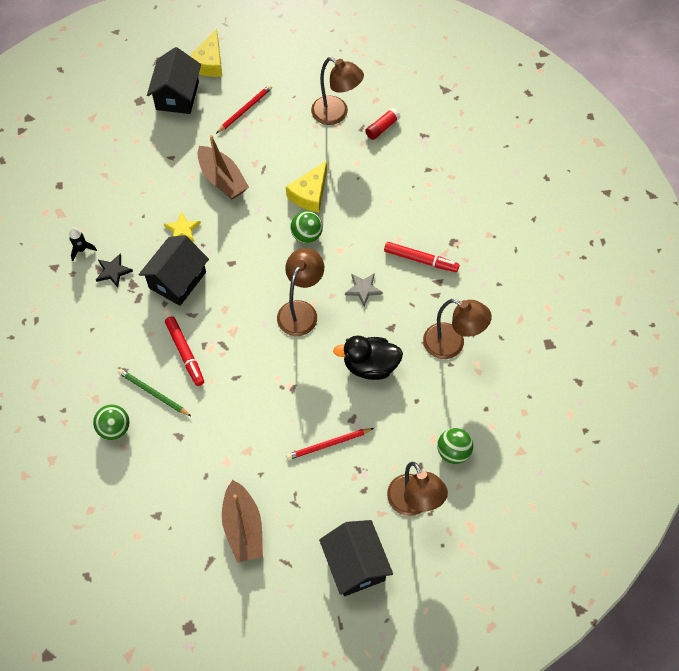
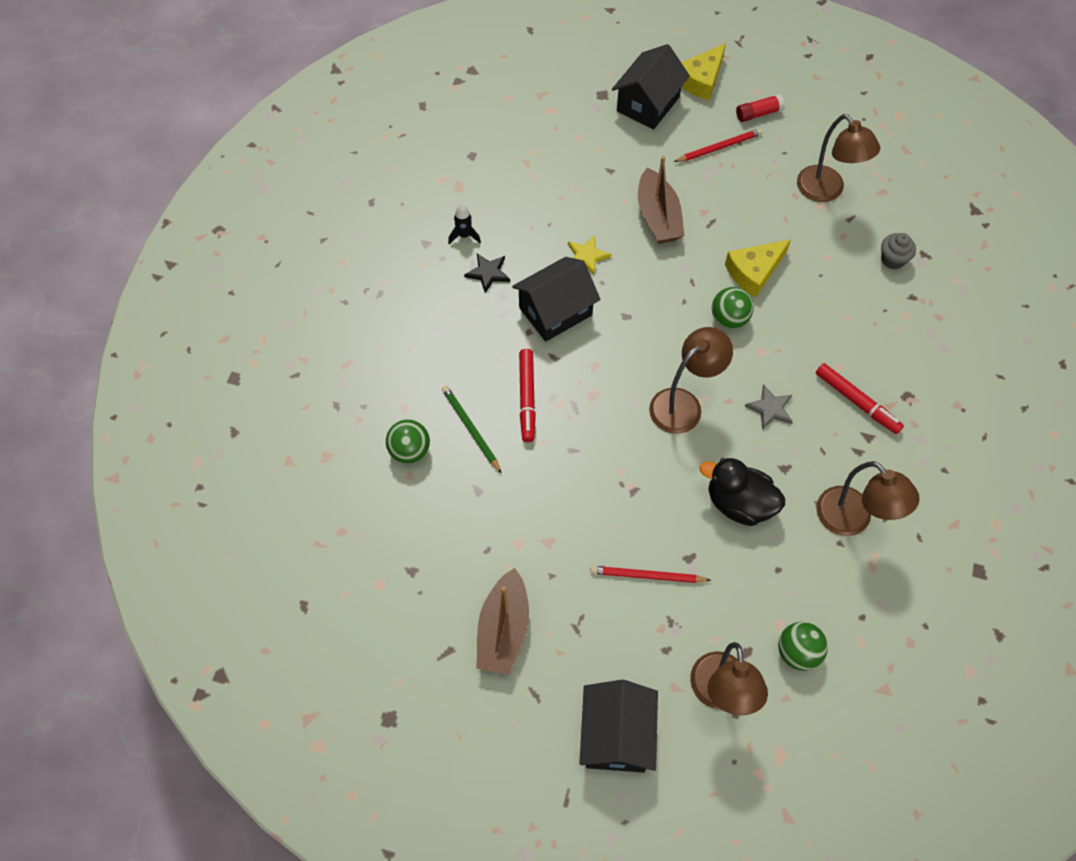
camera: 25 degrees right, 0 degrees up
red glue stick [365,108,400,140] -> red glue stick moved to [736,94,785,122]
none -> grey cupcake [881,233,916,270]

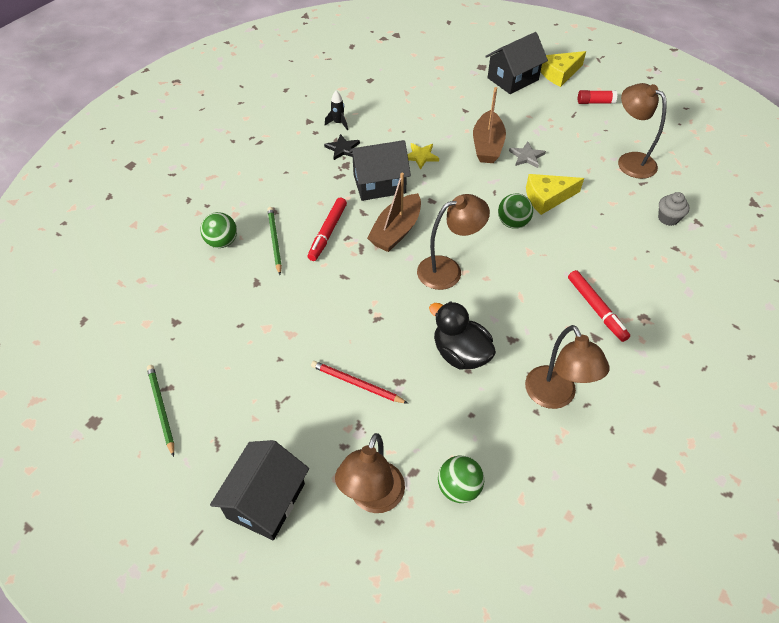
camera: 20 degrees right, 10 degrees down
brown boat [476,568,529,675] -> brown boat moved to [367,172,421,252]
red pencil [674,128,763,162] -> none
grey star [745,384,793,430] -> grey star moved to [509,142,546,168]
brown lamp [797,114,880,202] -> brown lamp turned 150 degrees clockwise [618,83,667,179]
none -> green pencil [147,365,174,457]

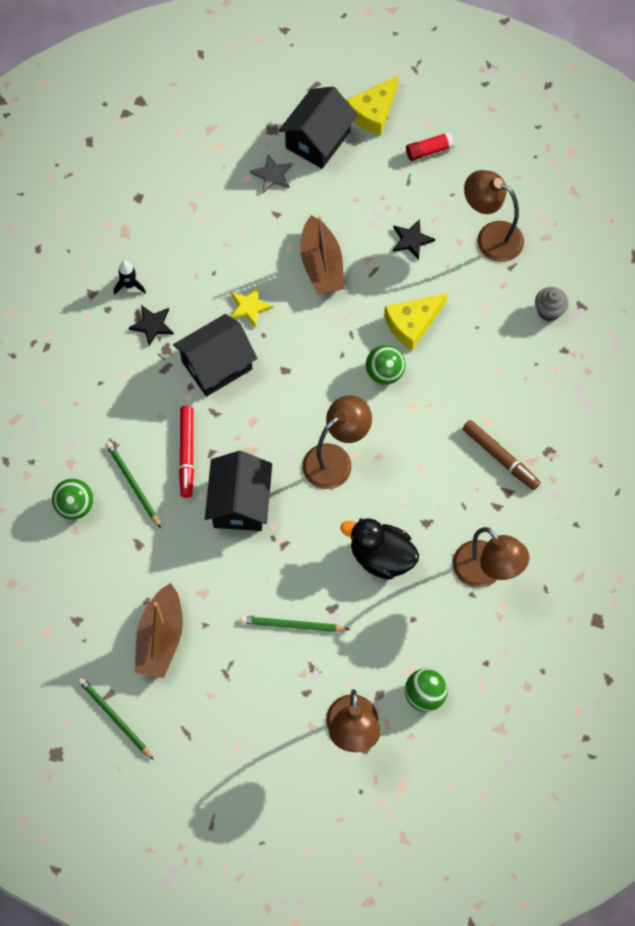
camera: 20 degrees left, 15 degrees up
black house [210,440,309,540] -> black house moved to [205,451,272,531]
red pencil [311,361,408,404] -> green pencil [240,616,350,632]
brown boat [367,172,421,252] -> brown boat moved to [135,583,183,678]
grey star [509,142,546,168] -> grey star moved to [250,154,292,193]
red marker [568,270,630,342] -> brown marker [462,420,541,490]
none -> black star [393,219,435,260]

